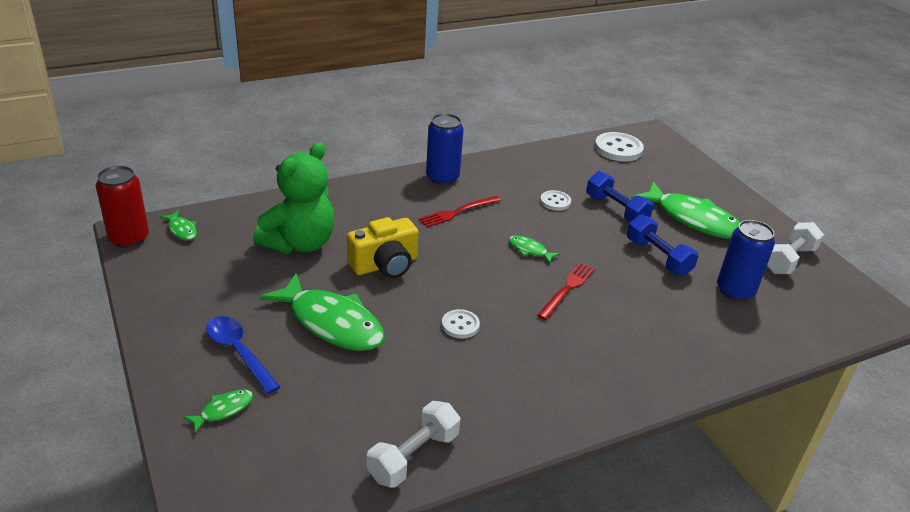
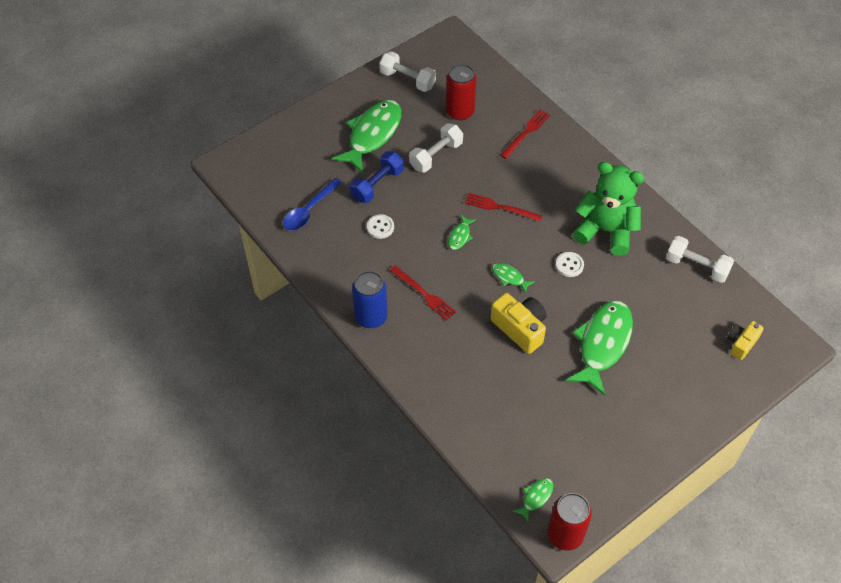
camera: 100 degrees left, 20 degrees up
green fish [183,389,253,434] -> green fish moved to [492,263,534,294]
blue spoon [206,316,280,394] -> blue spoon moved to [283,178,342,231]
green teddy bear [253,142,335,254] -> green teddy bear moved to [573,162,644,256]
white button [595,132,644,162] -> none
blue dumbbell [627,215,698,276] -> white dumbbell [409,123,463,172]
blue can [717,220,775,301] -> red can [446,64,477,121]
none -> red fork [500,109,550,159]
none -> yellow camera [727,321,764,360]

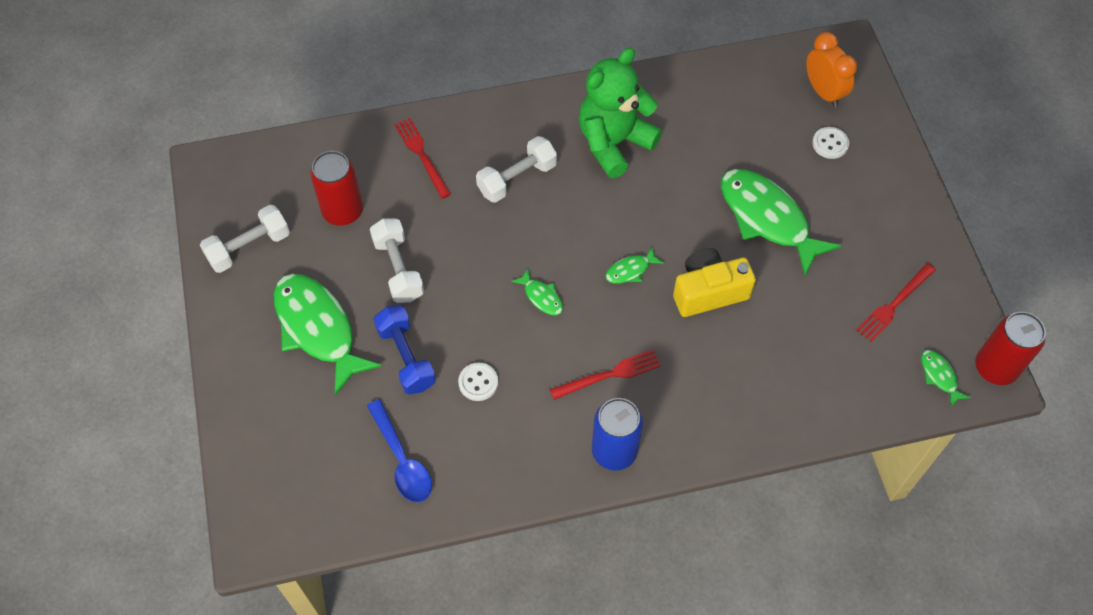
camera: 65 degrees left, 5 degrees up
red fork [465,193,542,222] -> red fork moved to [857,263,936,342]
white button [556,252,584,277] -> white button moved to [812,127,849,159]
white dumbbell [666,236,734,283] -> white dumbbell moved to [476,136,557,203]
yellow camera [727,321,764,360] -> orange clock [806,32,857,107]

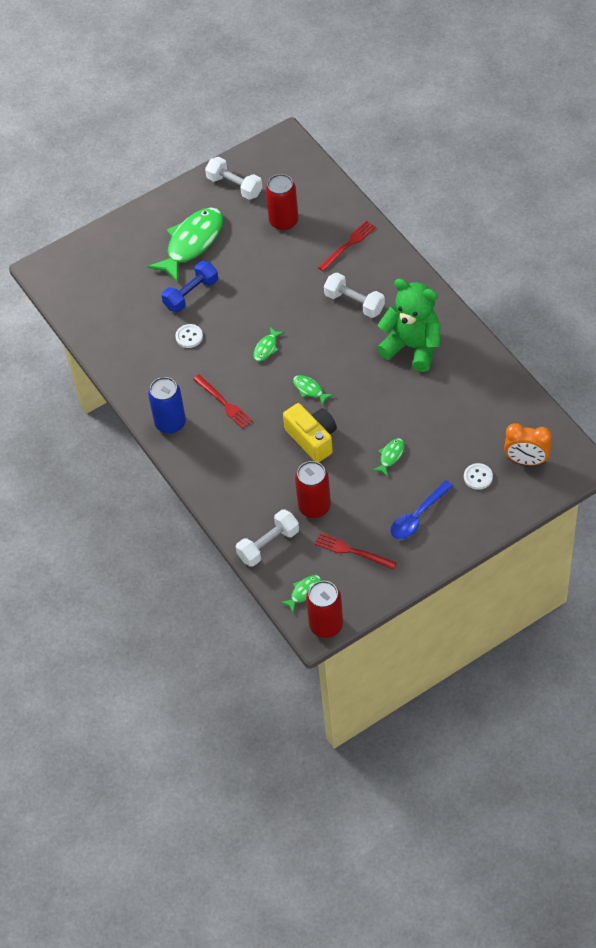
camera: 75 degrees right, 5 degrees down
blue spoon [367,399,432,502] -> blue spoon moved to [391,480,453,540]
white dumbbell [370,218,424,303] -> white dumbbell moved to [236,509,299,567]
green fish [721,169,841,276] -> green fish [373,438,404,477], size x0.44
orange clock [806,32,857,107] -> orange clock turned 60 degrees clockwise [504,423,552,465]
none -> red can [295,461,331,518]

